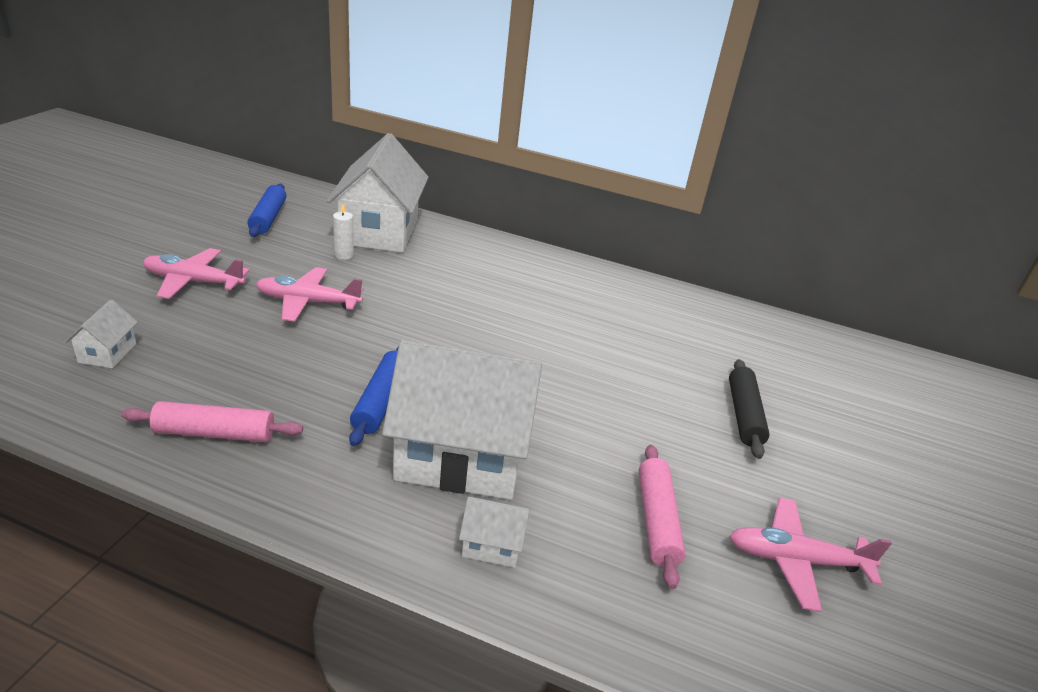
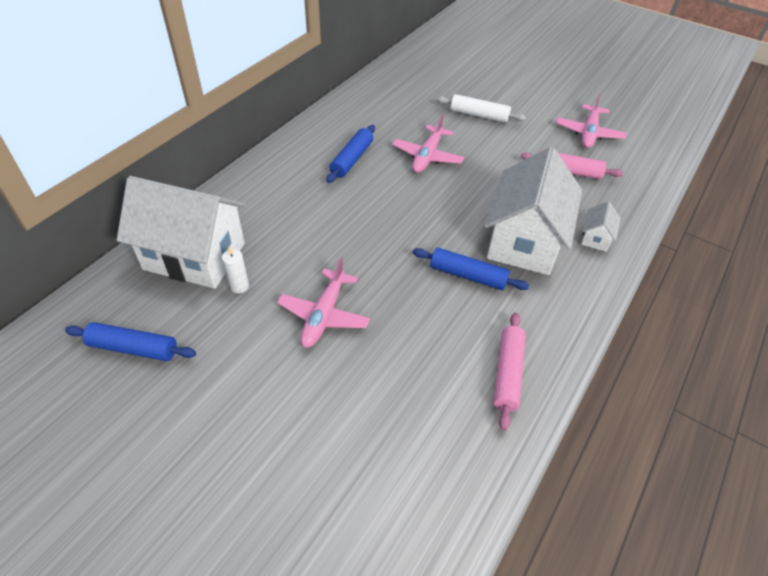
camera: 75 degrees left, 15 degrees up
white house [65,300,138,368] -> none
pink plane [143,248,250,299] -> pink plane moved to [392,114,464,173]
black rolling pin [729,359,770,459] -> white rolling pin [436,94,526,123]
none -> blue rolling pin [326,125,375,183]

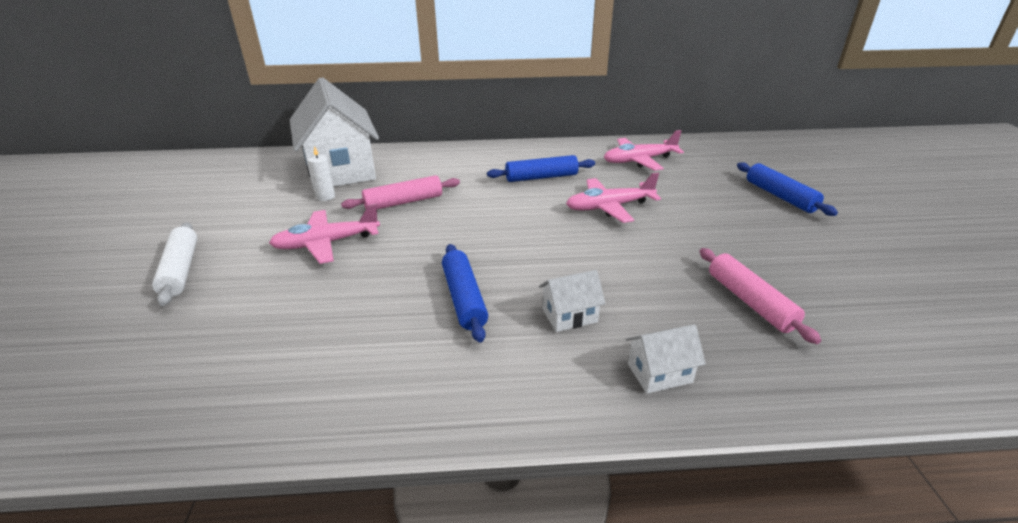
camera: 55 degrees right, 15 degrees down
blue rolling pin [65,322,196,361] -> blue rolling pin moved to [737,162,838,216]
white rolling pin [436,94,526,123] -> white rolling pin moved to [152,222,197,306]
white house [484,147,582,275] -> white house [539,270,605,332], size x0.41
pink rolling pin [493,313,526,431] -> pink rolling pin moved to [341,175,460,209]
pink plane [556,93,627,148] -> pink plane moved to [604,130,684,171]

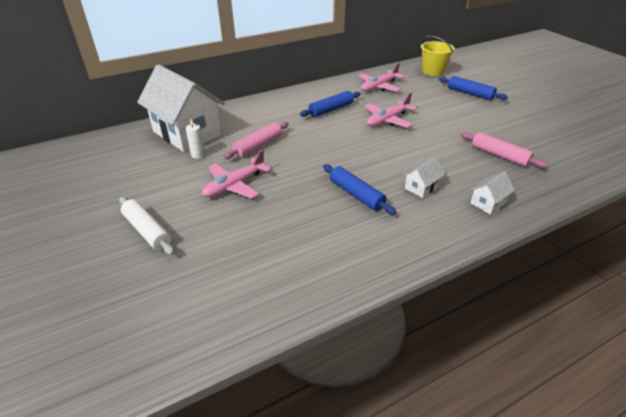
camera: 25 degrees left, 5 degrees up
none -> yellow bucket [421,36,455,76]

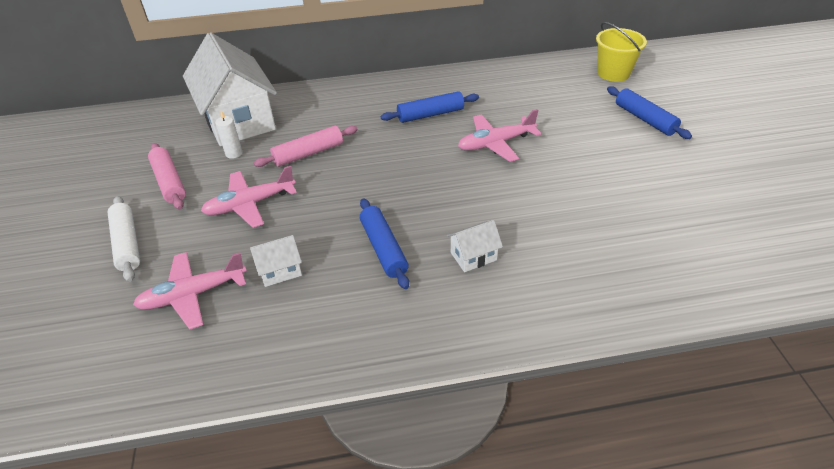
camera: 20 degrees right, 5 degrees up
pink plane [358,62,405,92] -> pink plane moved to [133,252,247,330]
pink rolling pin [460,132,548,168] -> pink rolling pin moved to [148,143,186,210]
white house [470,171,515,215] -> white house moved to [250,235,302,287]

